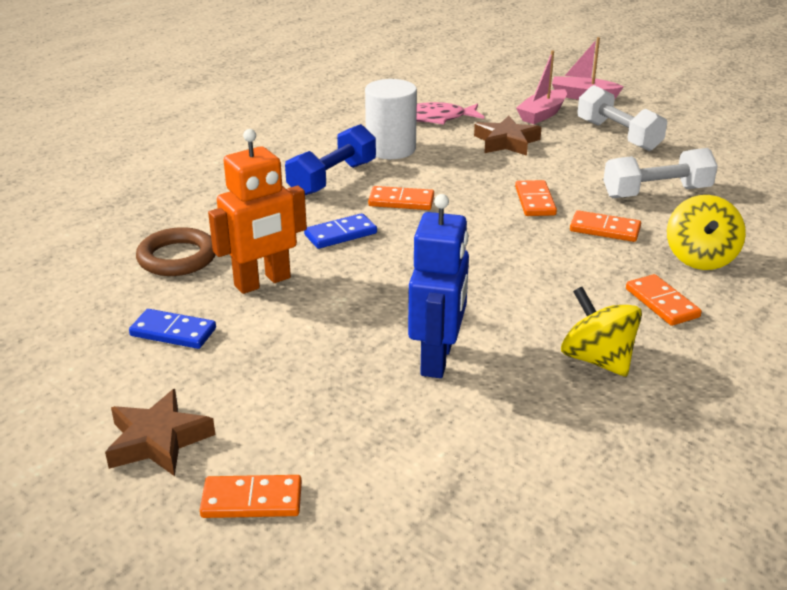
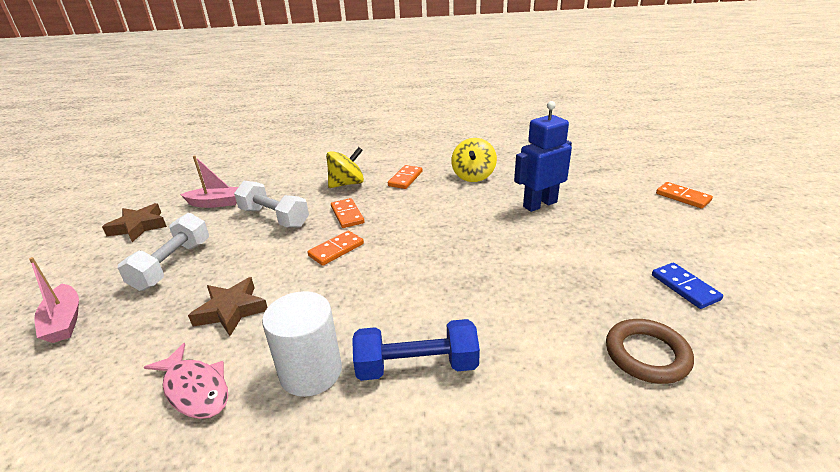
camera: 130 degrees left, 0 degrees up
brown star [105,389,215,476] -> brown star moved to [102,203,167,242]
orange robot [208,129,307,294] -> none
blue domino [304,213,377,249] -> none
orange domino [368,186,434,210] -> none
pink boat [516,50,567,124] -> pink boat moved to [180,155,238,208]

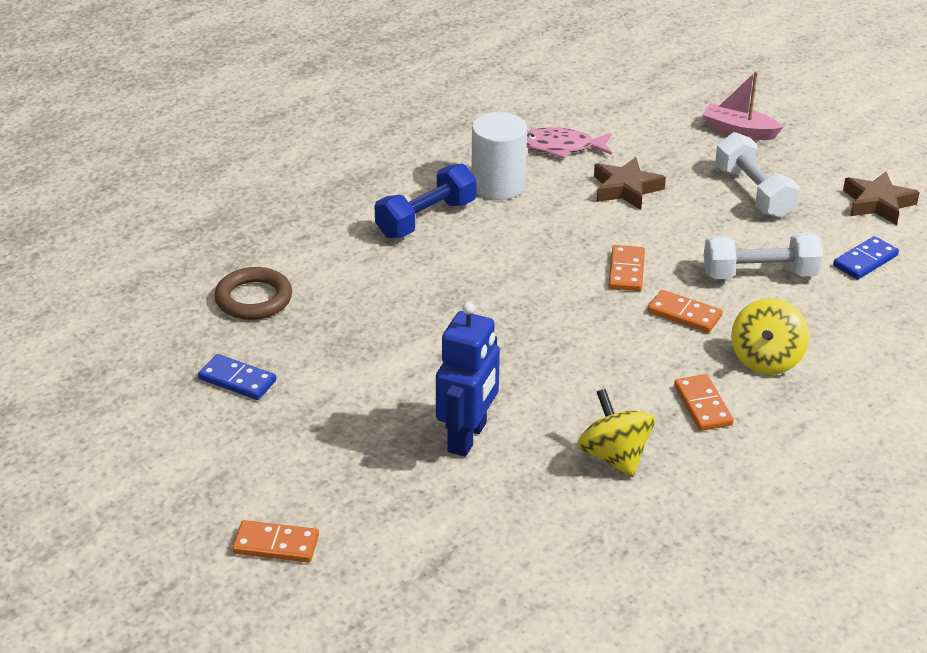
camera: 140 degrees right, 5 degrees up
pink boat [180,155,238,208] -> blue domino [833,236,899,280]

